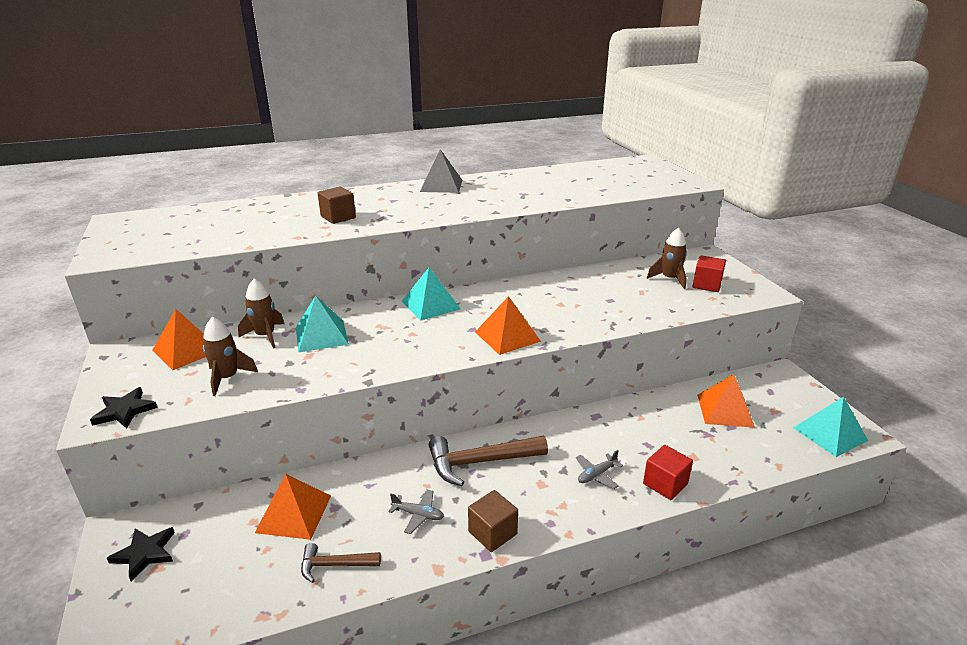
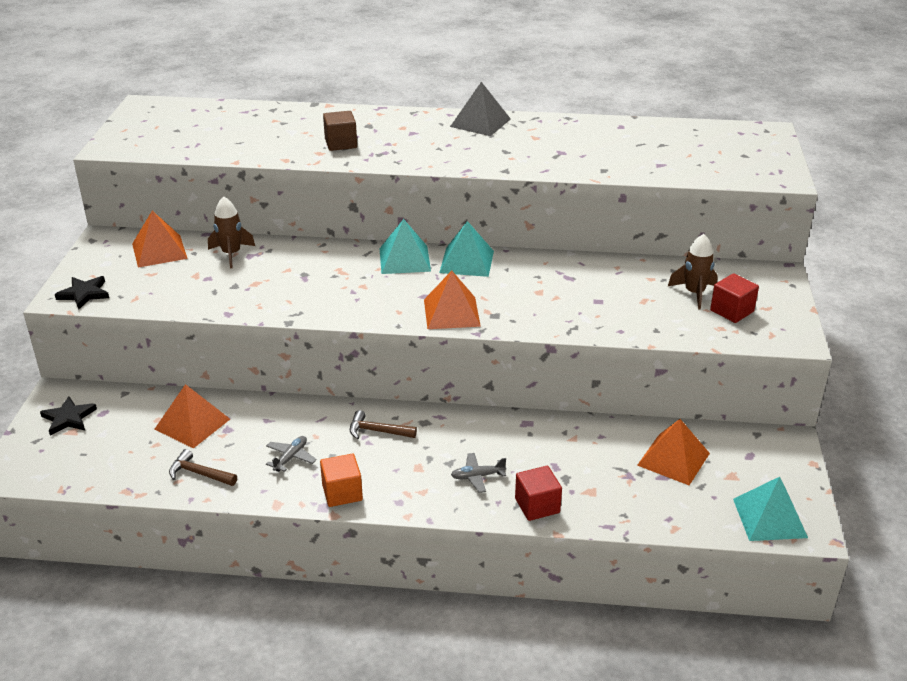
camera: 25 degrees right, 5 degrees up
brown rocket [203,317,258,396] -> none
turquoise pyramid [296,295,349,353] -> turquoise pyramid moved to [439,221,494,277]
grey plane [388,490,444,534] -> grey plane turned 105 degrees counterclockwise [266,436,317,472]
brown hammer [429,436,548,486] -> brown hammer [350,410,417,439], size x0.56
brown cube [468,490,518,552] -> orange cube [320,454,363,507]

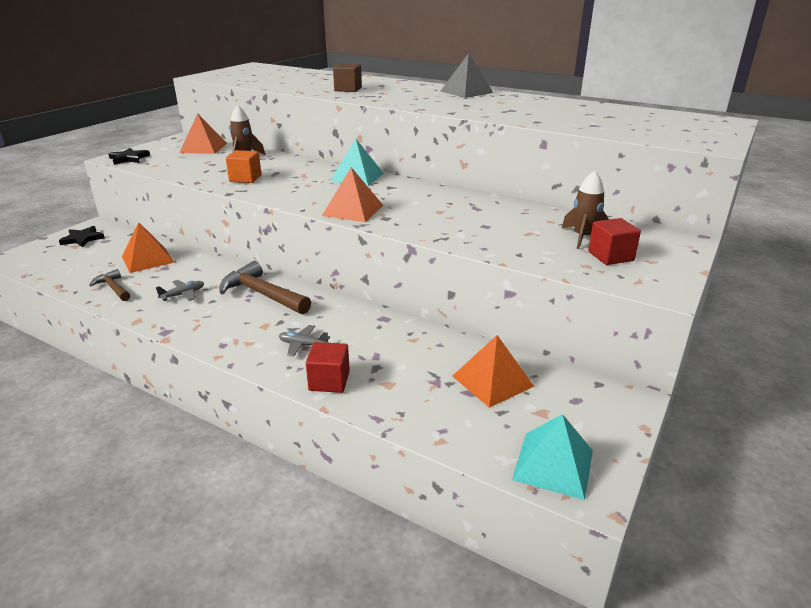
camera: 25 degrees right, 5 degrees down
orange cube [320,454,363,507] -> orange cube moved to [226,150,262,183]
brown hammer [350,410,417,439] -> brown hammer [219,261,311,314], size x1.78
turquoise pyramid [439,221,494,277] -> none

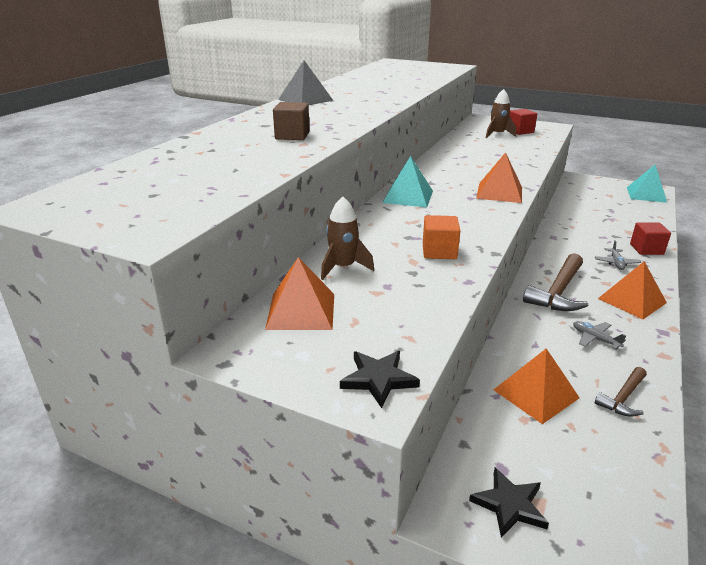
camera: 95 degrees left, 0 degrees up
orange pyramid [452,335,534,408] -> orange pyramid moved to [598,261,667,319]

